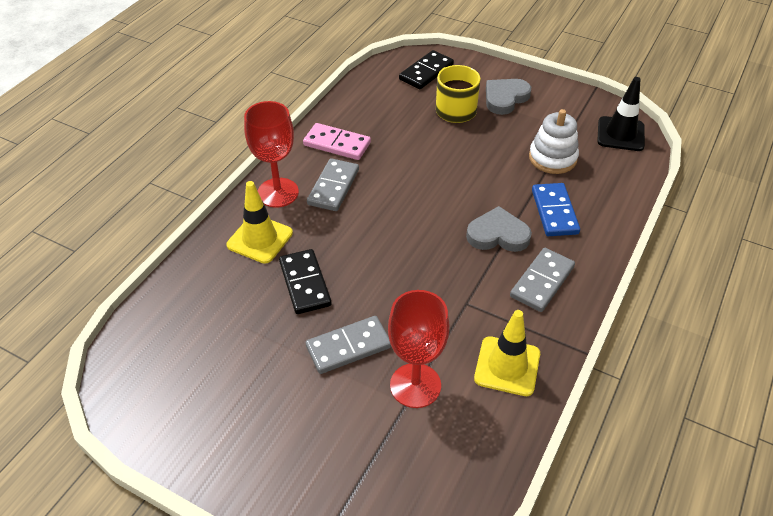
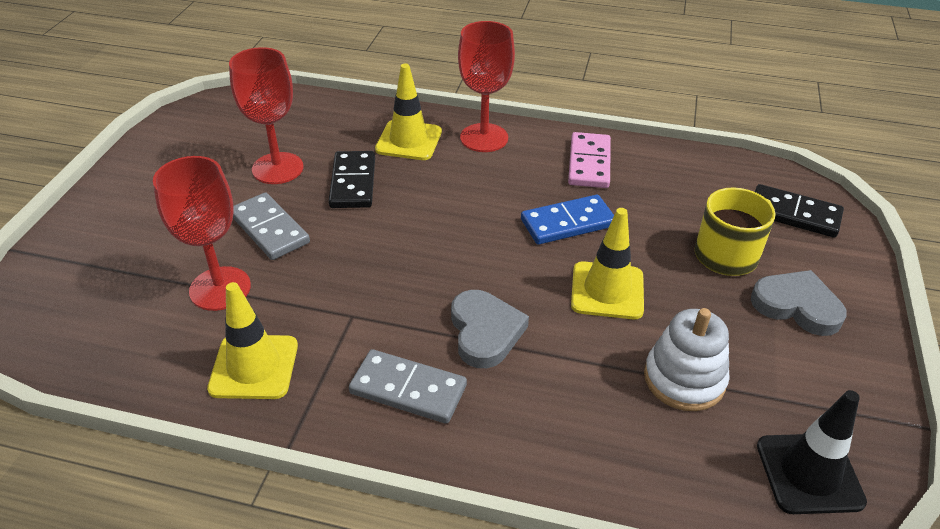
camera: 75 degrees right, 5 degrees down
black domino [279,249,332,314] -> black domino turned 60 degrees counterclockwise [329,151,375,208]
grey domino [307,158,359,211] -> none
blue domino [532,183,580,236] -> blue domino moved to [521,195,614,245]
none -> red goblet [229,47,304,184]
none -> yellow traffic cone [571,208,644,319]

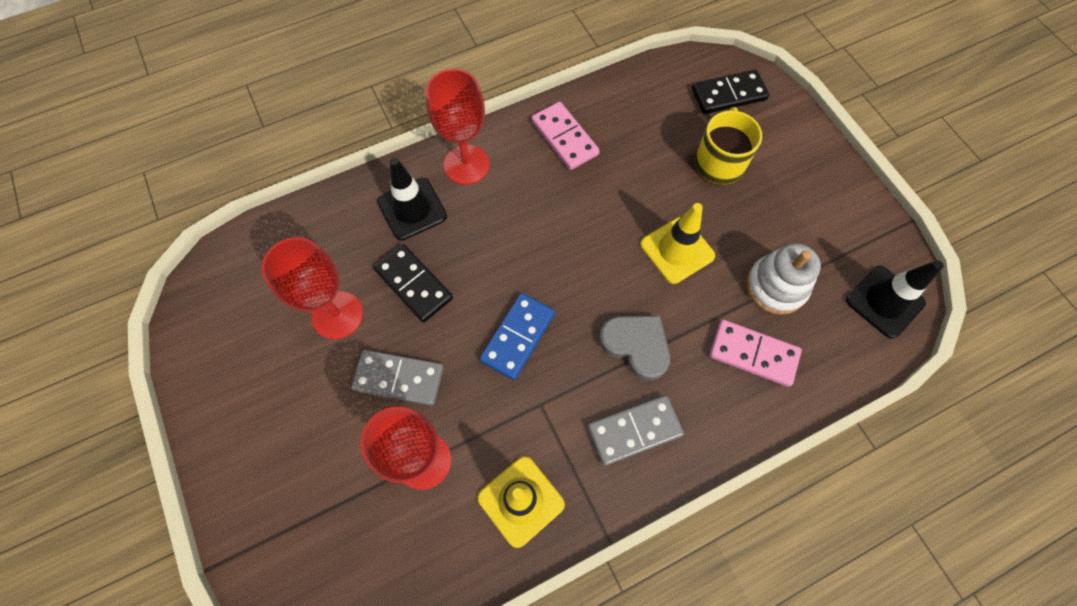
camera: 40 degrees left, 25 degrees up
yellow traffic cone [375,64,442,160] -> black traffic cone [377,158,447,241]
blue domino [521,195,614,245] -> blue domino moved to [480,293,555,380]
grey heart [751,270,847,336] -> none
none -> pink domino [709,320,802,387]

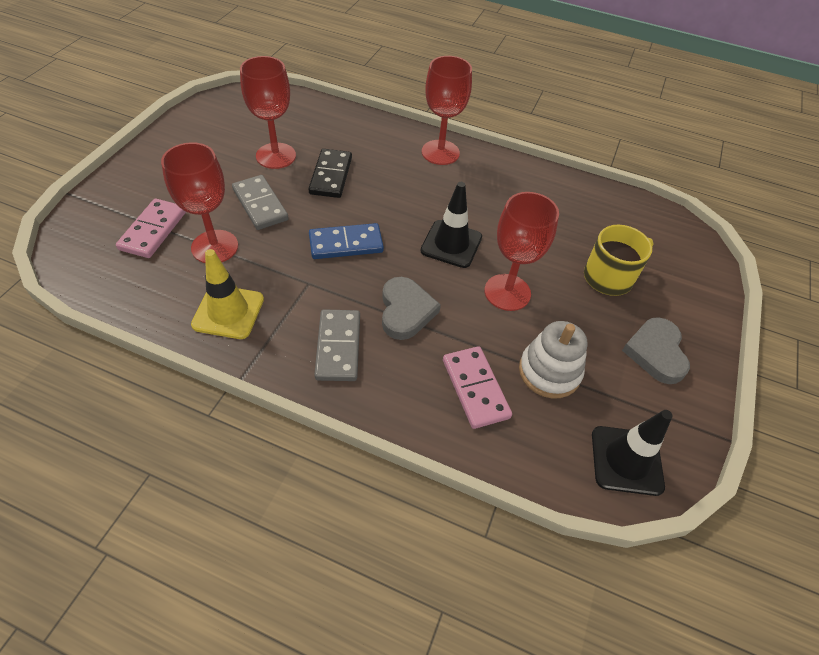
camera: 45 degrees right, 15 degrees down
black traffic cone [377,158,447,241] -> black traffic cone moved to [420,182,482,268]
pink domino [532,102,600,170] -> pink domino moved to [116,199,186,258]
grey domino [588,395,684,466] -> grey domino turned 60 degrees clockwise [314,309,360,381]
yellow traffic cone [640,203,715,284] -> red goblet [484,192,559,311]
black domino [692,70,769,114] -> none
none -> grey heart [622,317,690,384]

